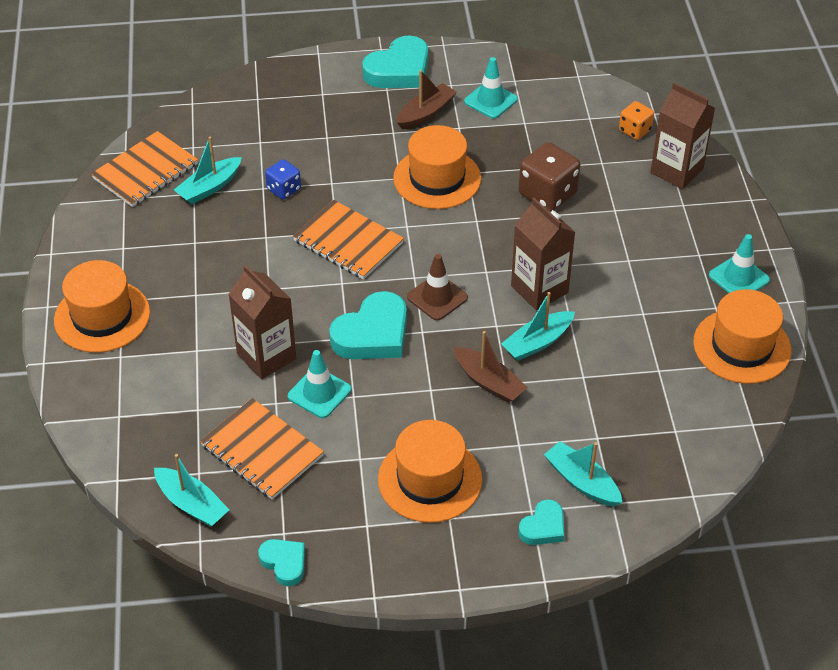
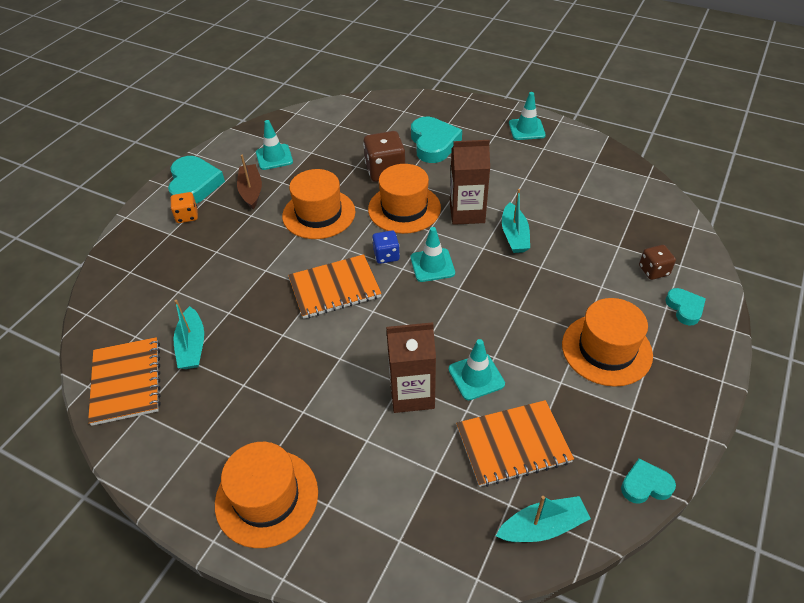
camera: 55 degrees left, 0 degrees up
blue dice [265,159,301,200] -> blue dice moved to [372,231,400,264]
turquoise heart [329,291,407,359] -> turquoise heart moved to [411,117,462,163]
brown traffic cone [407,254,468,321] -> turquoise traffic cone [411,227,455,282]
brown boat [453,331,528,403] -> none
turquoise boat [544,441,623,507] -> brown dice [639,245,676,280]
orange dice [619,101,654,140] -> orange dice moved to [170,192,198,223]
brown carton [651,83,715,189] -> none
orange hat [693,289,791,384] -> orange hat moved to [368,164,441,234]

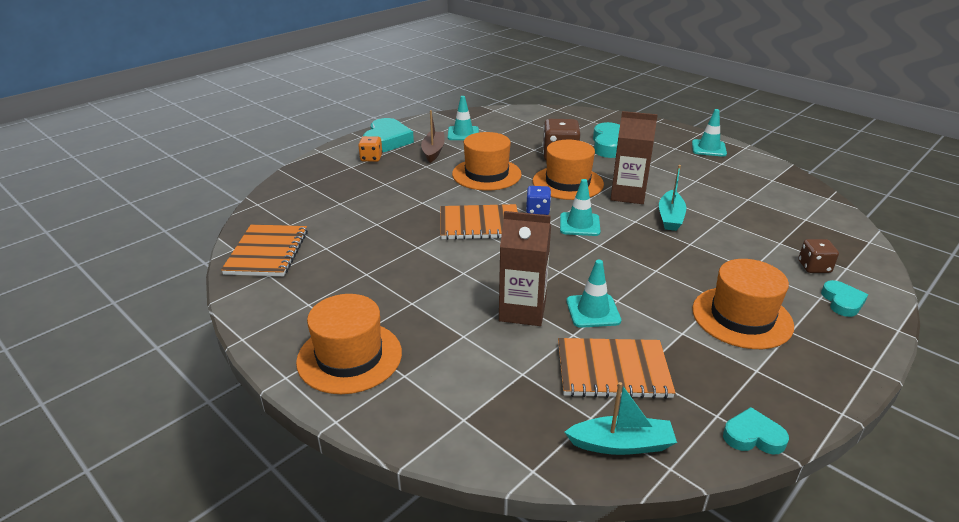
camera: 15 degrees right, 15 degrees down
turquoise boat [174,300,204,369] -> none

